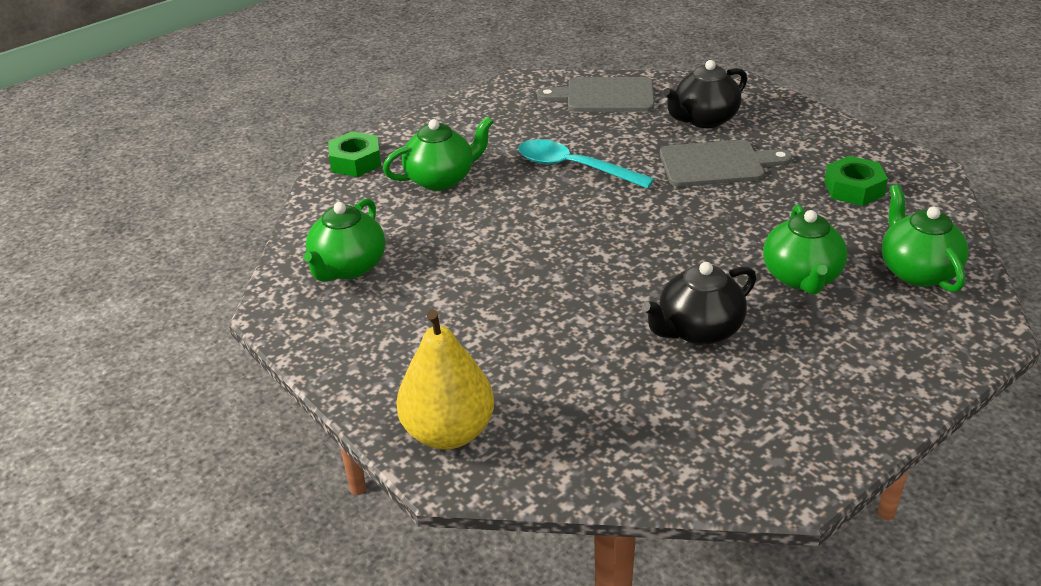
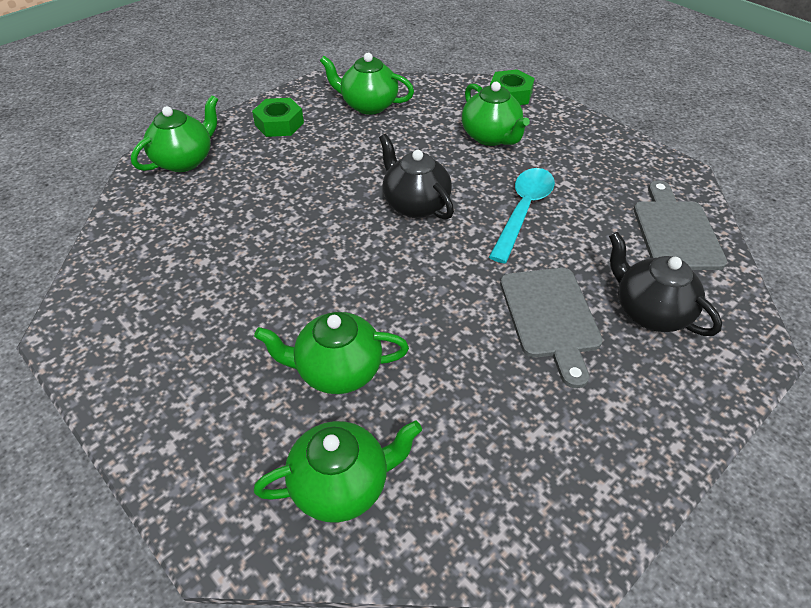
camera: 85 degrees right, 10 degrees up
yellow pear [396,309,494,450] -> green teapot [131,95,218,172]
black teapot [642,262,756,345] -> black teapot moved to [379,134,454,220]
green nut [824,156,888,206] -> green nut moved to [252,98,304,137]

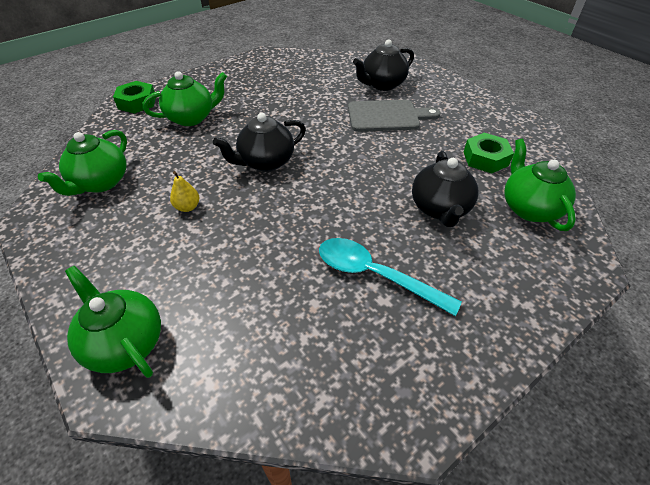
camera: 85 degrees left, 0 degrees up
green nut [252,98,304,137] -> green nut moved to [464,133,514,174]
green teapot [254,312,409,394] -> black teapot [412,151,479,227]
turquoise spoon [489,168,555,263] -> turquoise spoon moved to [319,238,462,316]
grey cutting board [634,180,727,270] -> none
none -> yellow pear [170,171,200,212]

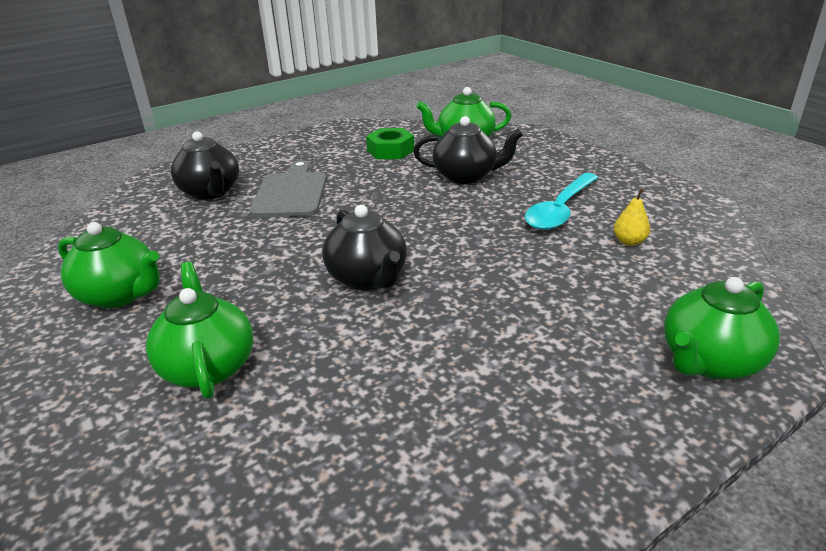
camera: 85 degrees left, 15 degrees down
green teapot [38,130,127,196] -> green teapot moved to [58,222,160,308]
green nut [113,81,156,114] -> none
yellow pear [170,171,200,212] -> yellow pear moved to [614,188,650,246]

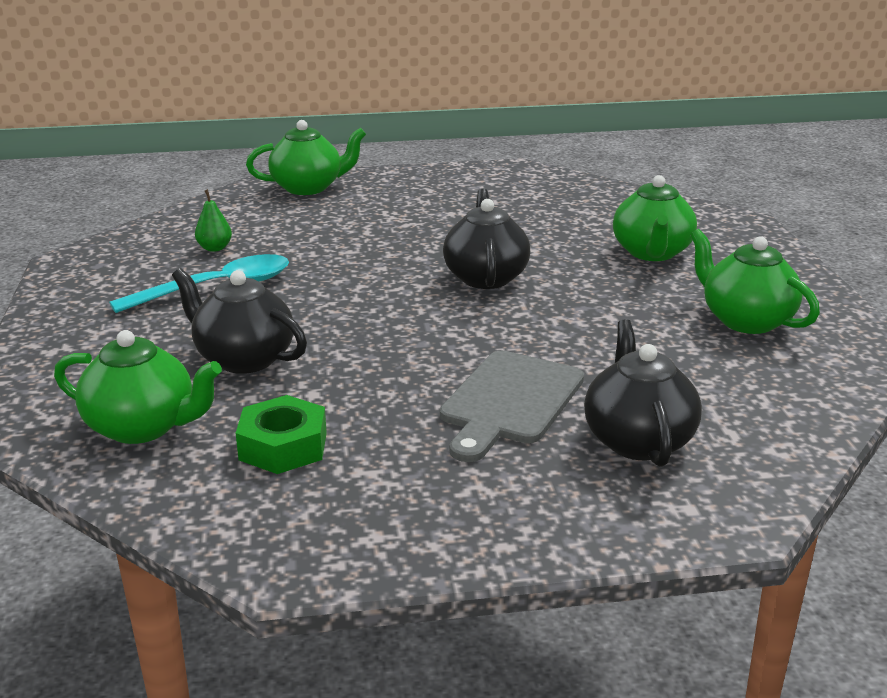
camera: 155 degrees left, 5 degrees down
yellow pear [614,188,650,246] -> green pear [195,189,232,252]

